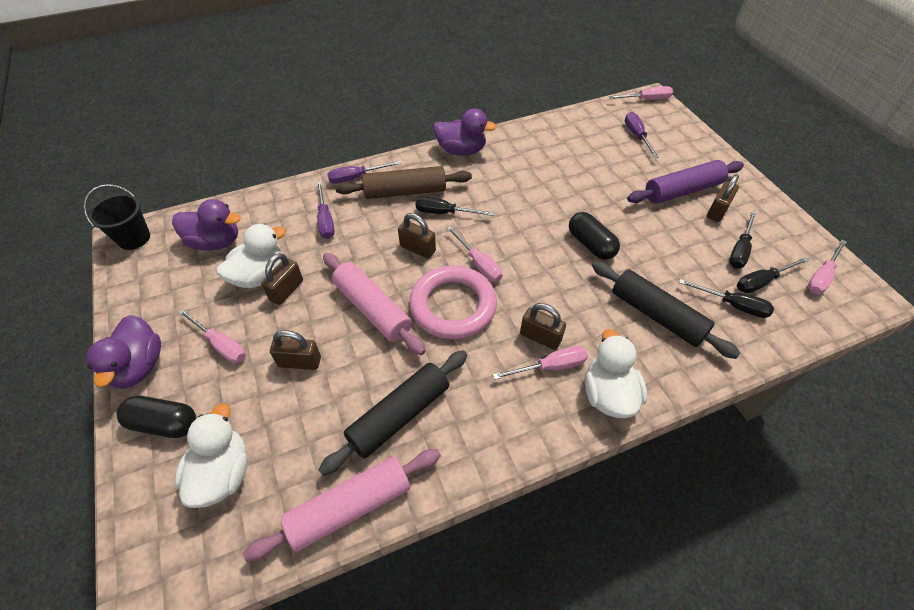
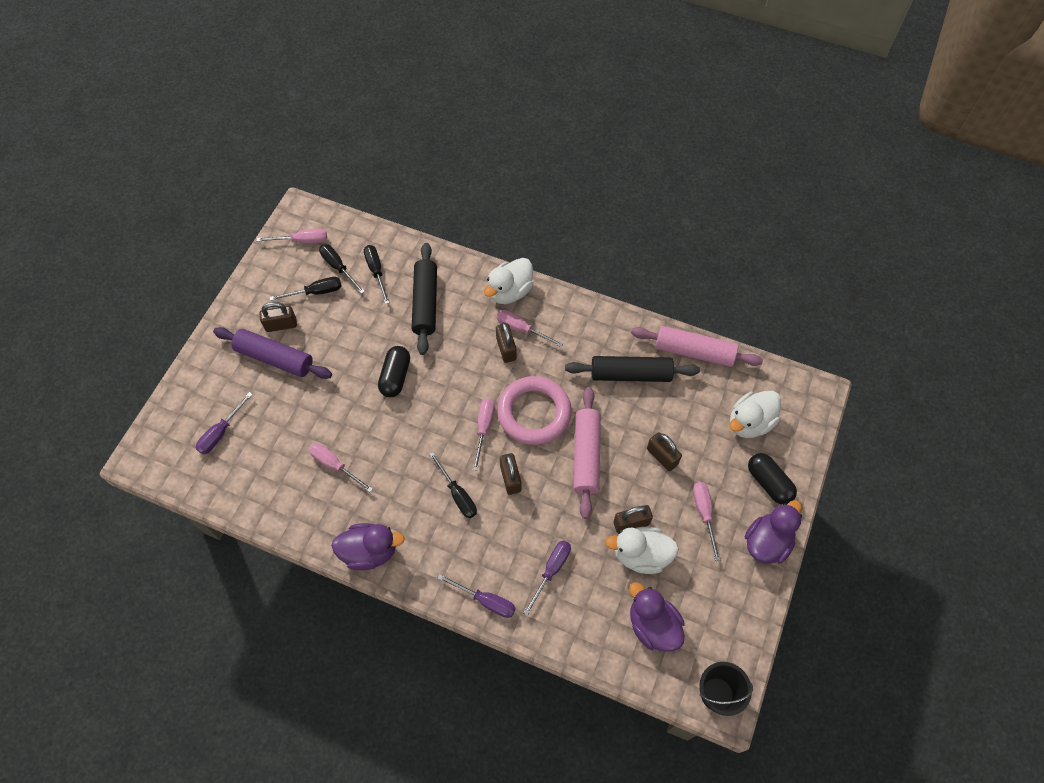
camera: 135 degrees left, 10 degrees up
brown rolling pin [335,166,472,199] -> none
purple duck [433,108,497,156] -> purple duck turned 120 degrees clockwise [331,523,405,570]
pink screwdriver [609,86,673,100] -> pink screwdriver moved to [309,443,373,492]
black screwdriver [737,257,809,293] -> black screwdriver turned 150 degrees counterclockwise [319,244,365,294]

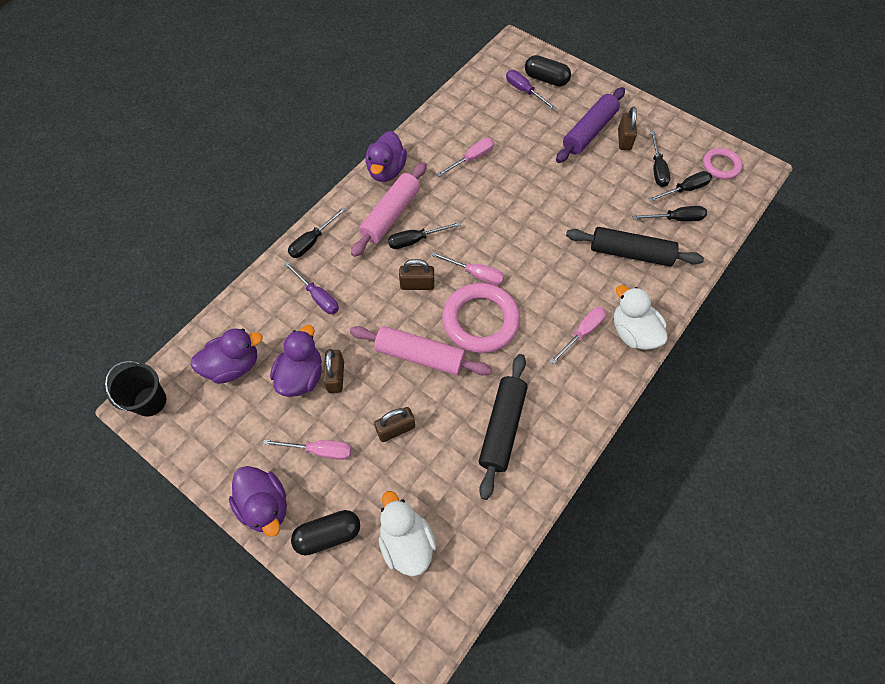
camera: 105 degrees right, 0 degrees up
pink screwdriver [257,229,327,243] -> pink ring [703,148,743,180]
black capsule [378,346,410,397] -> black capsule moved to [525,55,571,87]
purple screwdriver [438,574,516,618] -> black screwdriver [288,207,346,258]
brown padlock [496,322,517,363] -> none
white duck [605,527,679,574] -> purple duck [270,325,322,397]
pink rolling pin [631,326,763,367] -> pink rolling pin moved to [351,162,427,257]

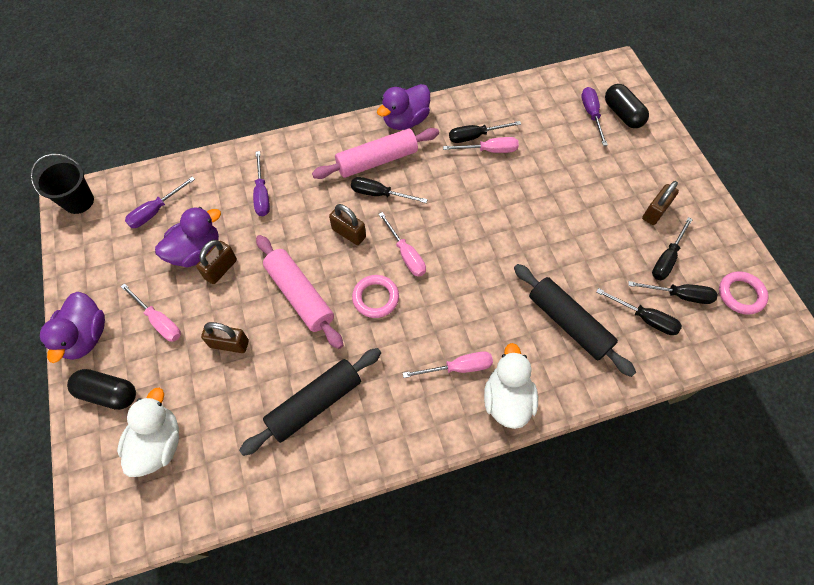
camera: 35 degrees right, 0 degrees up
purple duck [190,329,263,384] -> purple screwdriver [125,177,195,228]
black screwdriver [288,207,346,258] -> black screwdriver moved to [449,121,521,143]
pink ring [442,283,520,353] -> pink ring [352,275,399,318], size x0.57
purple rolling pin [556,87,625,163] -> none

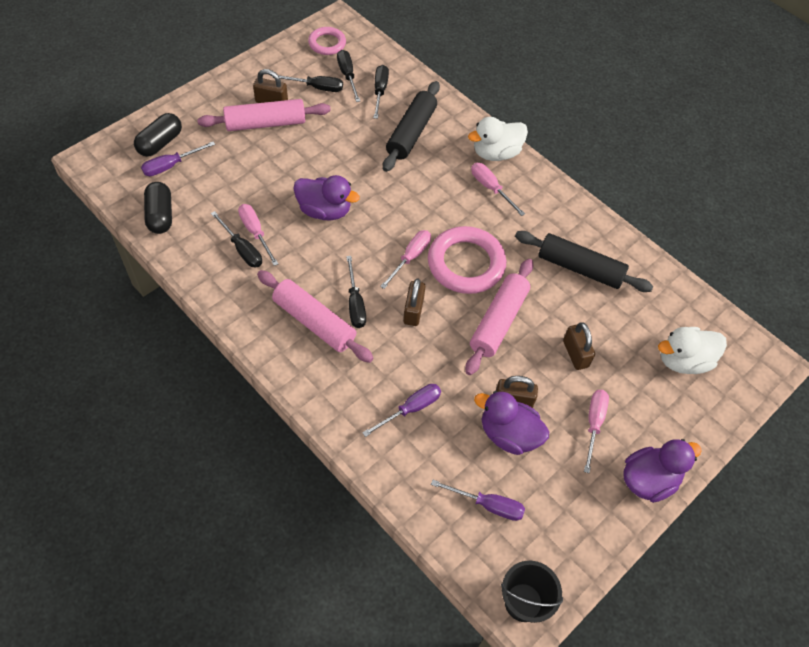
camera: 120 degrees left, 5 degrees down
black capsule [67,369,136,410] -> black capsule moved to [144,182,172,234]
pink ring [352,275,399,318] -> pink ring [428,226,506,294], size x1.76
purple duck [377,84,430,130] -> purple duck moved to [293,175,360,220]
none -> pink rolling pin [197,99,331,131]

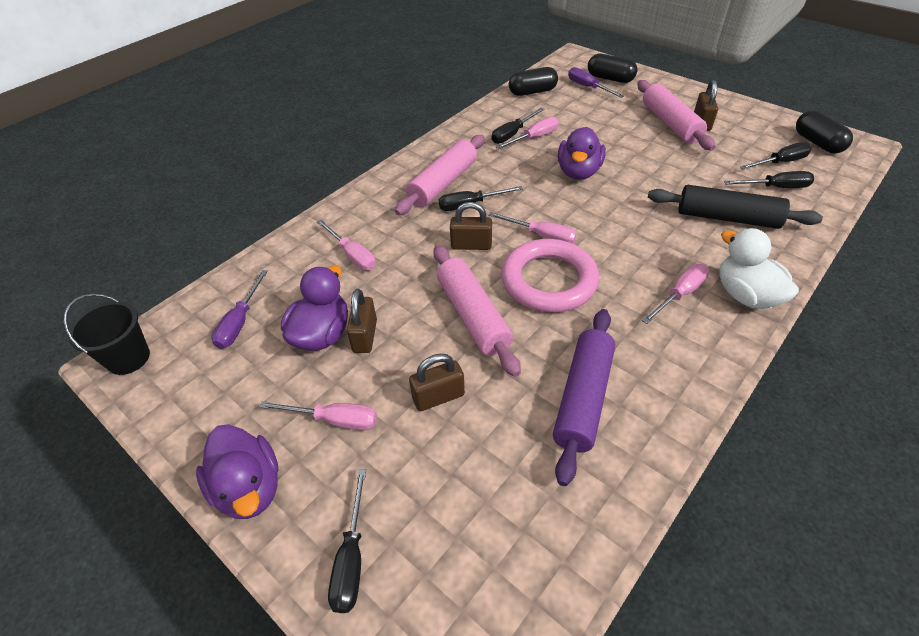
camera: 90 degrees right, 10 degrees down
black screwdriver [272,75,343,92] -> black screwdriver moved to [328,469,366,613]
pink ring [308,27,346,55] -> black capsule [796,110,853,153]
purple screwdriver [362,384,441,437] -> pink screwdriver [317,220,376,270]
pink rolling pin [465,259,533,375] -> pink rolling pin turned 45 degrees clockwise [433,245,521,377]
black rolling pin [515,231,653,292] -> purple rolling pin [553,309,615,486]
white duck [658,327,727,374] -> none

